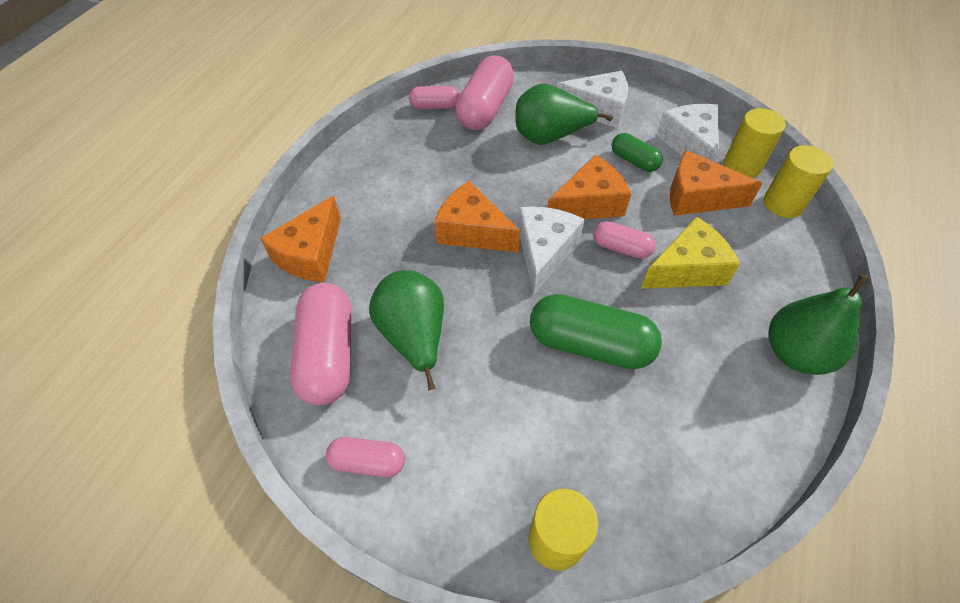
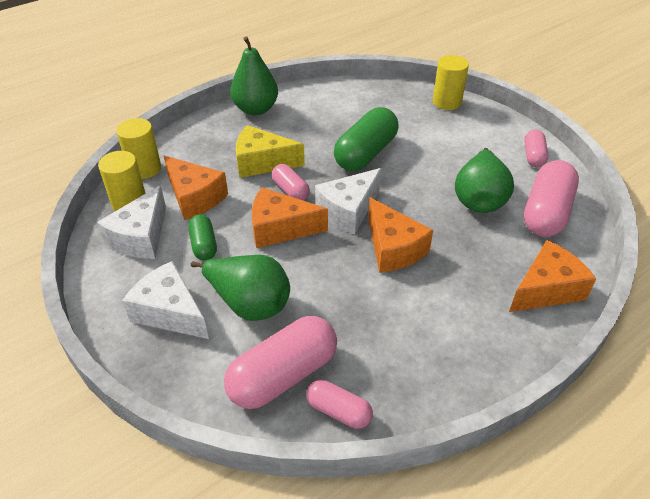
camera: 150 degrees left, 10 degrees down
pink capsule [326,437,405,477] -> pink capsule turned 60 degrees clockwise [524,130,549,167]
green capsule [530,294,662,369] -> green capsule turned 75 degrees clockwise [334,107,398,171]

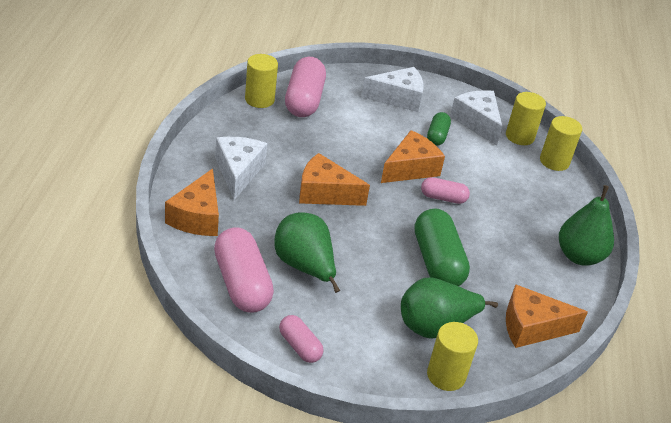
camera: 130 degrees right, 5 degrees down
orange cheese [164,156,228,220] -> orange cheese moved to [506,284,588,348]
green capsule [188,214,217,260] -> green capsule turned 75 degrees clockwise [427,112,451,146]
green pear [191,255,290,321] -> green pear moved to [401,277,498,339]
yellow cheese [236,125,305,178] -> none
pink capsule [306,380,373,429] -> yellow cylinder [245,54,278,108]
white cheese [315,168,381,234] -> white cheese moved to [215,137,267,200]

